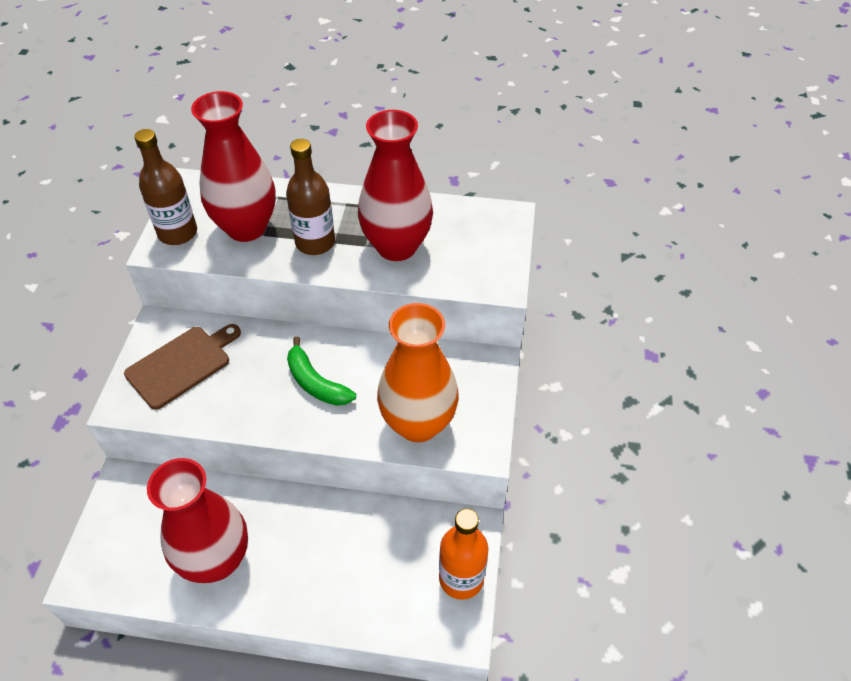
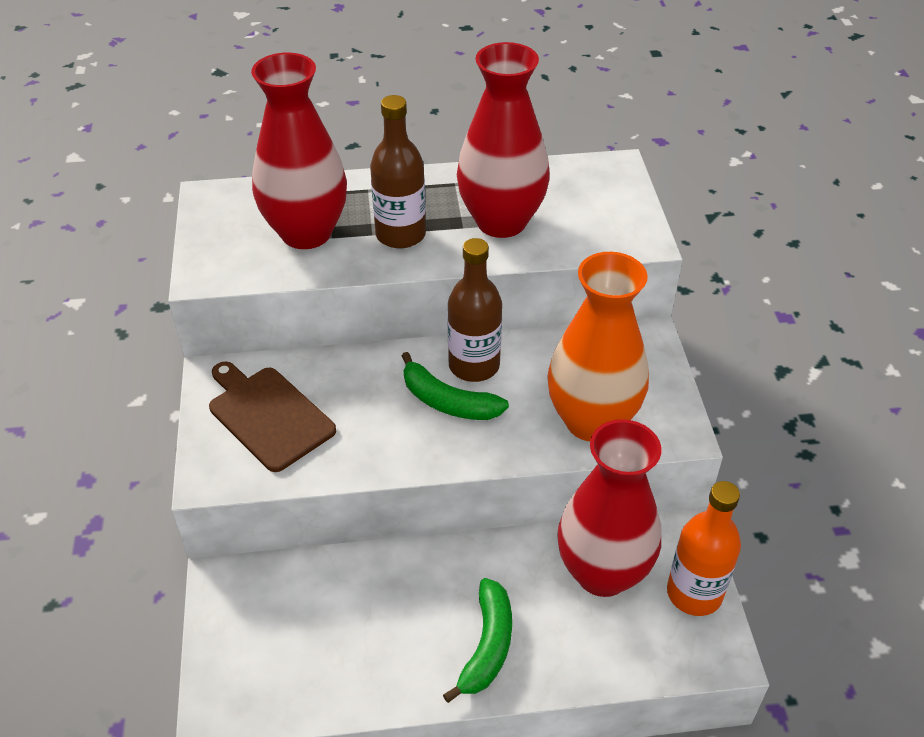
camera: 15 degrees left, 5 degrees down
brown cutting board [124,324,241,410] -> brown cutting board turned 75 degrees counterclockwise [209,361,336,472]
brown bottle [134,129,197,245] -> brown bottle moved to [447,238,502,382]
red vase [147,458,248,583] -> red vase moved to [557,419,661,597]
none -> green banana [443,578,512,703]

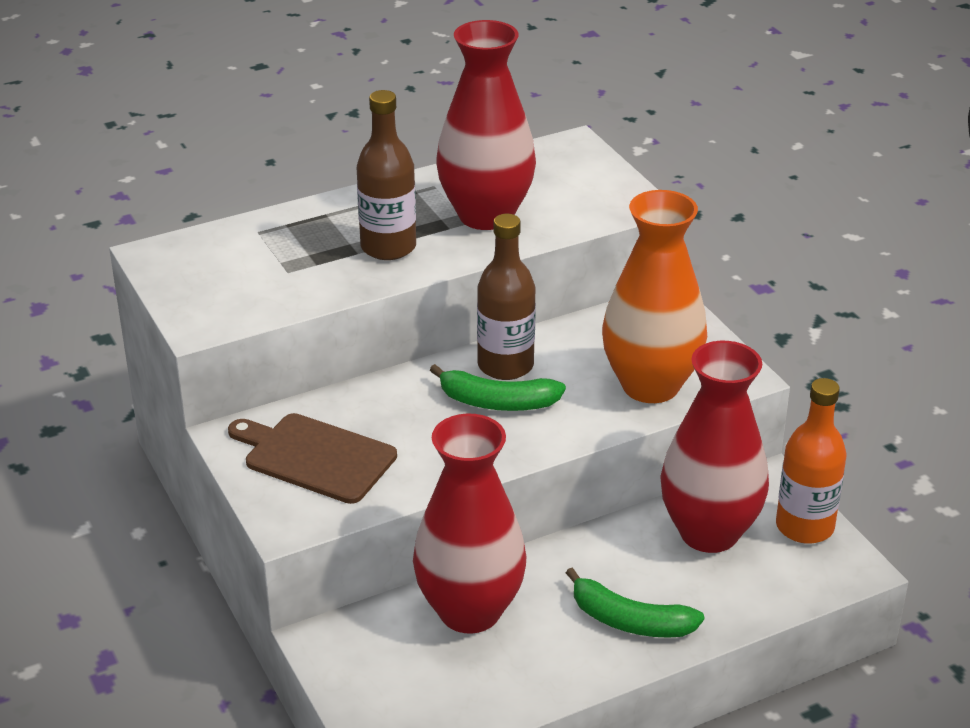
camera: 20 degrees left, 10 degrees down
red vase [251,52,347,249] -> red vase moved to [413,413,526,634]
green banana [443,578,512,703] -> green banana turned 120 degrees clockwise [566,568,705,638]

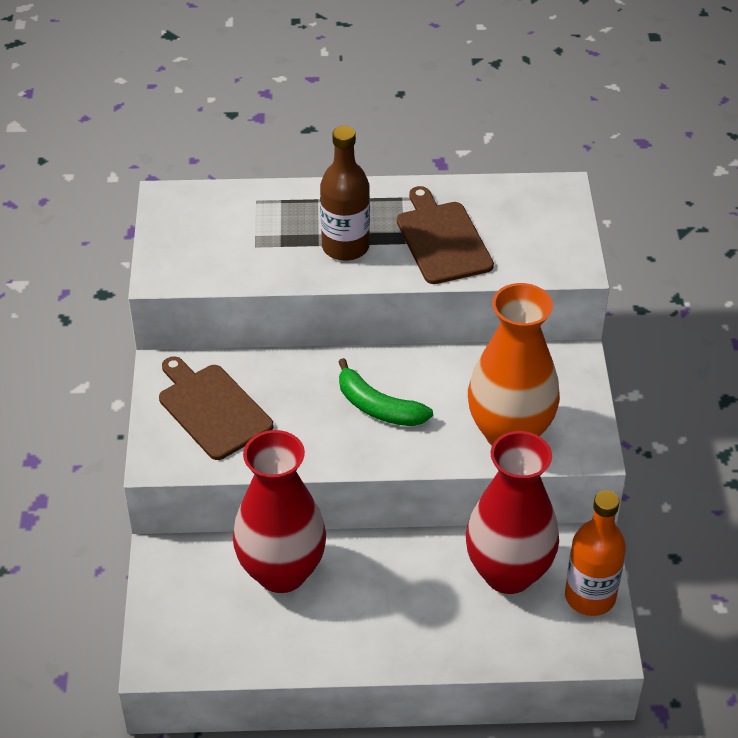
camera: 25 degrees right, 10 degrees up
red vase [436,20,536,230] -> brown cutting board [397,186,494,284]
brown bottle [477,214,536,380] -> none
green banana [566,568,705,638] -> none

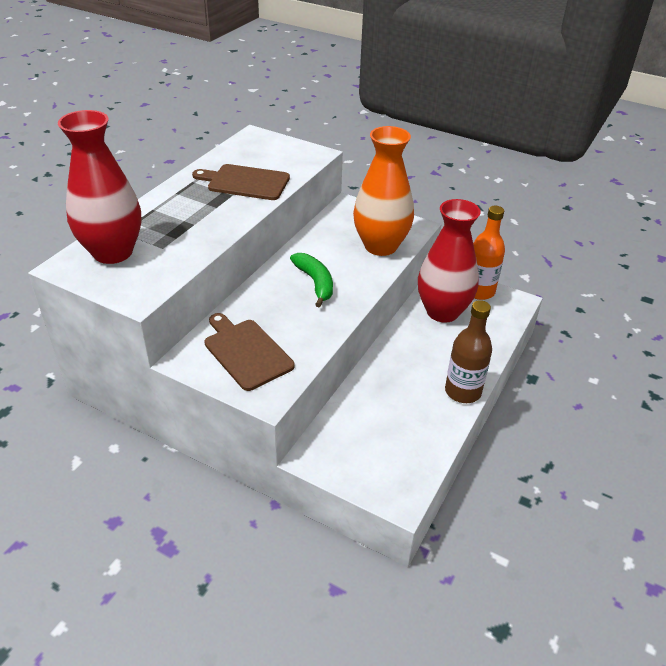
camera: 60 degrees left, 5 degrees down
brown cutting board [159,356,273,460] -> brown cutting board turned 60 degrees clockwise [204,313,295,391]
red vase [233,430,326,593] -> red vase moved to [58,110,141,264]
brown bottle [320,126,370,261] -> brown bottle moved to [445,300,492,403]
green banana [338,358,433,426] -> green banana turned 90 degrees counterclockwise [290,253,333,308]

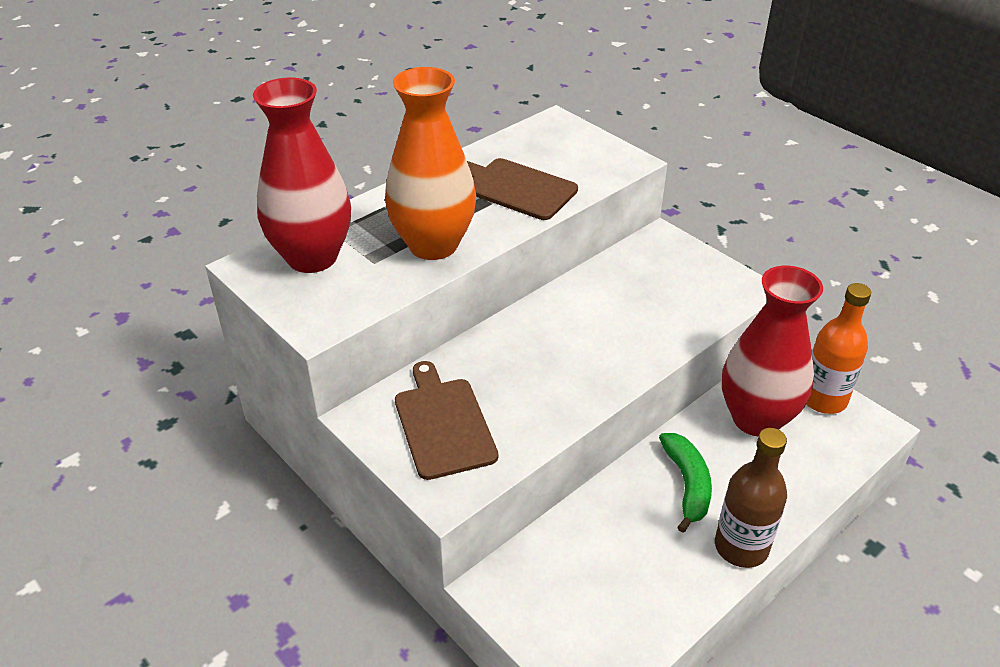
camera: 20 degrees right, 0 degrees up
green banana [290,253,333,308] -> green banana moved to [659,433,712,533]
orange vase [353,126,414,256] -> orange vase moved to [385,67,476,260]

